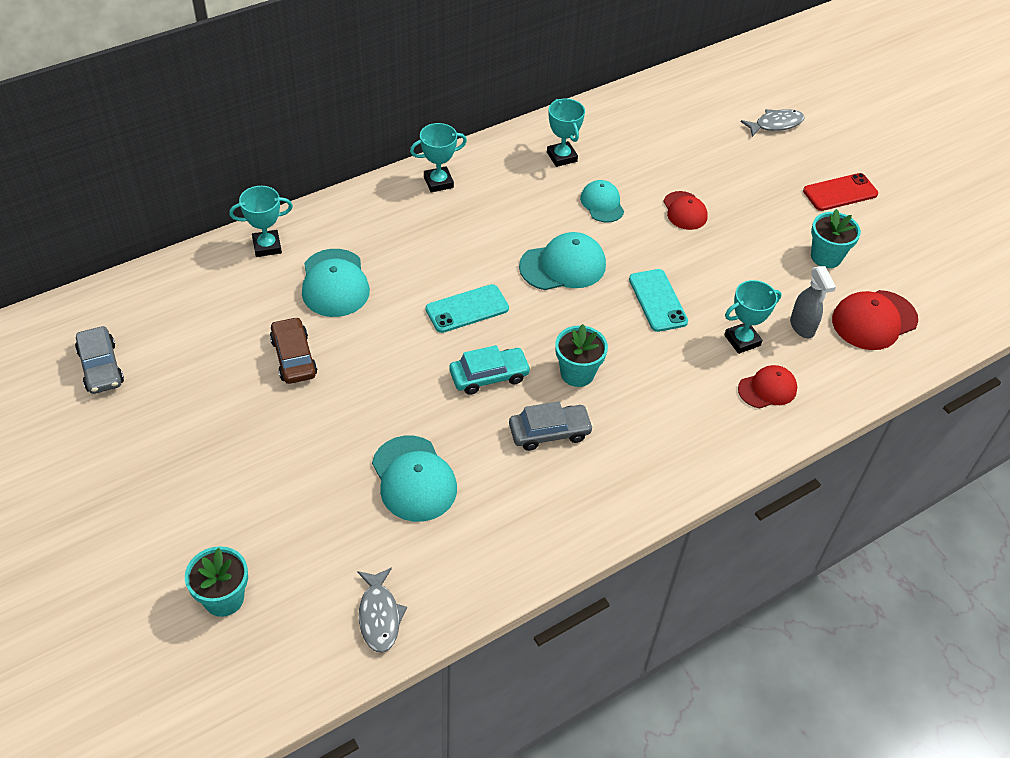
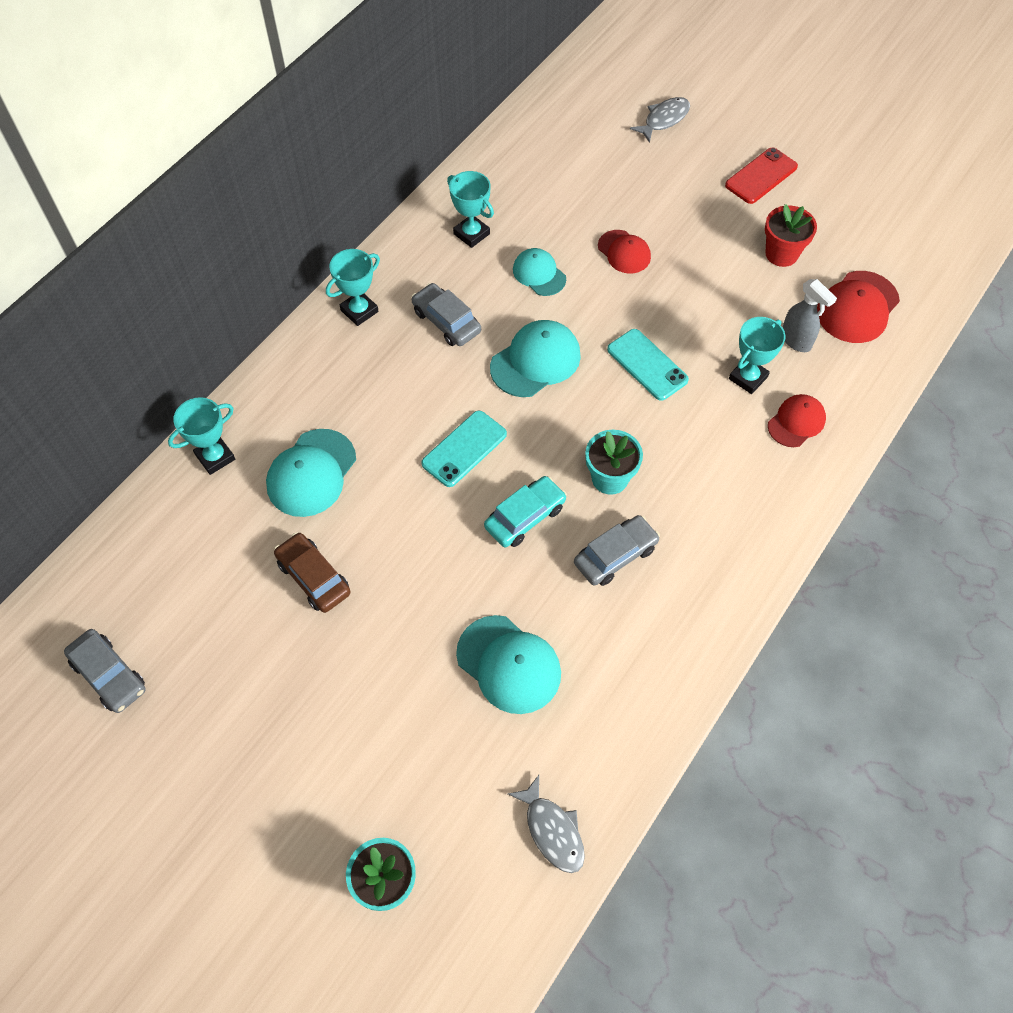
camera: 20 degrees left, 10 degrees up
turquoise cap [302,249,370,317] -> turquoise cap turned 60 degrees clockwise [266,429,356,517]
turquoise flower pot [811,209,861,268] -> red flower pot [765,204,817,267]
none -> grey car [412,283,481,346]

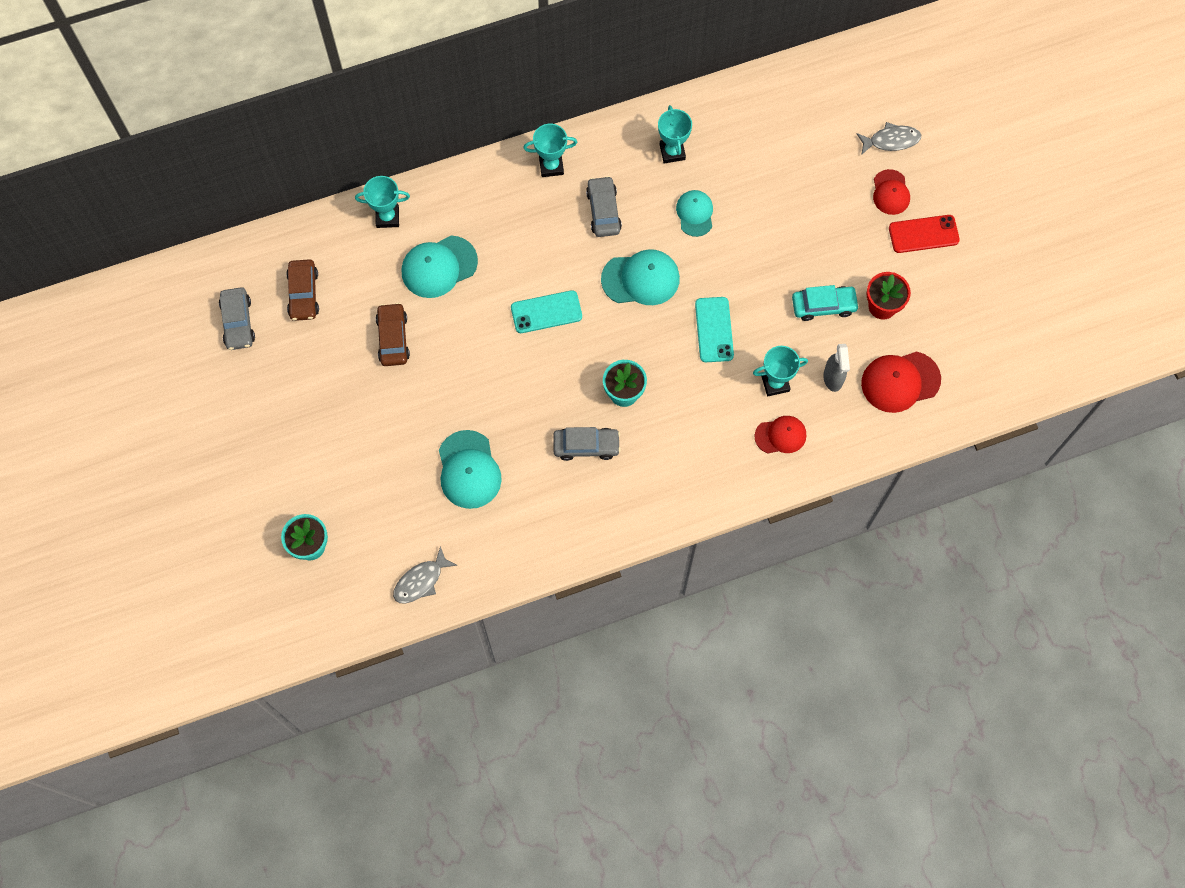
camera: 35 degrees right, 10 degrees up
turquoise car [484,476,567,547] -> turquoise car moved to [792,285,859,321]
grey fish [508,775,585,873] -> grey fish turned 45 degrees clockwise [393,546,458,604]
red cap [598,230,651,273] -> red cap moved to [873,169,910,215]
none -> brown car [286,259,319,321]

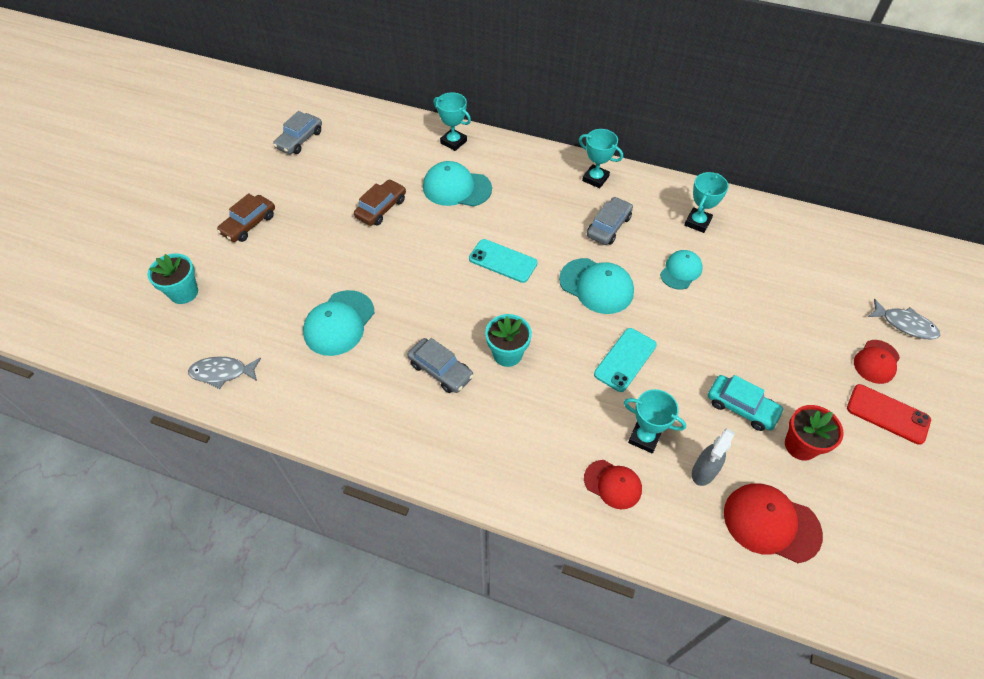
camera: 40 degrees right, 15 degrees down
brown car [286,259,319,321] -> brown car moved to [217,193,275,242]

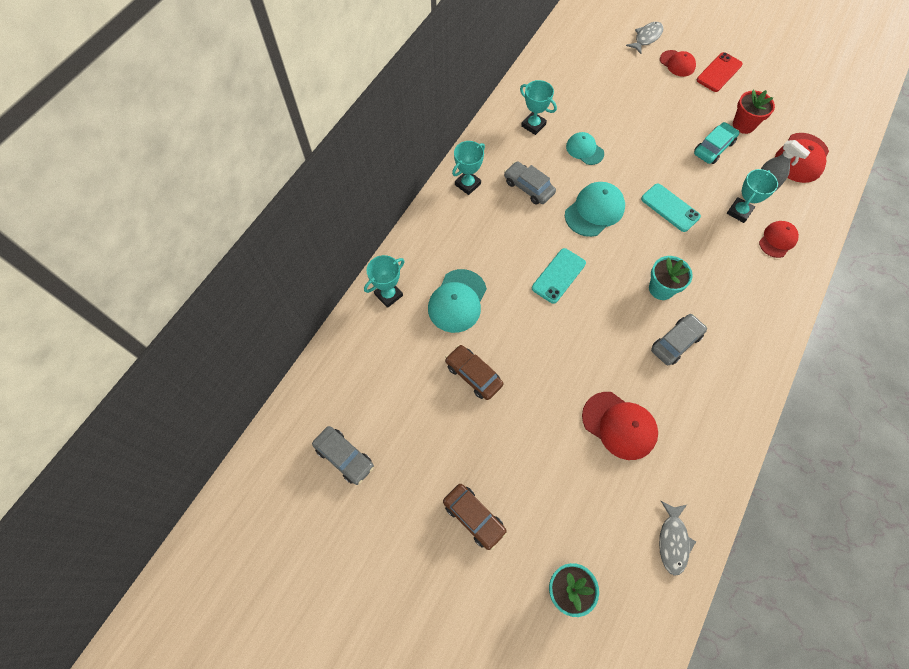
camera: 80 degrees left, 10 degrees up
turquoise cap [303,290,374,356] -> red cap [582,392,658,460]

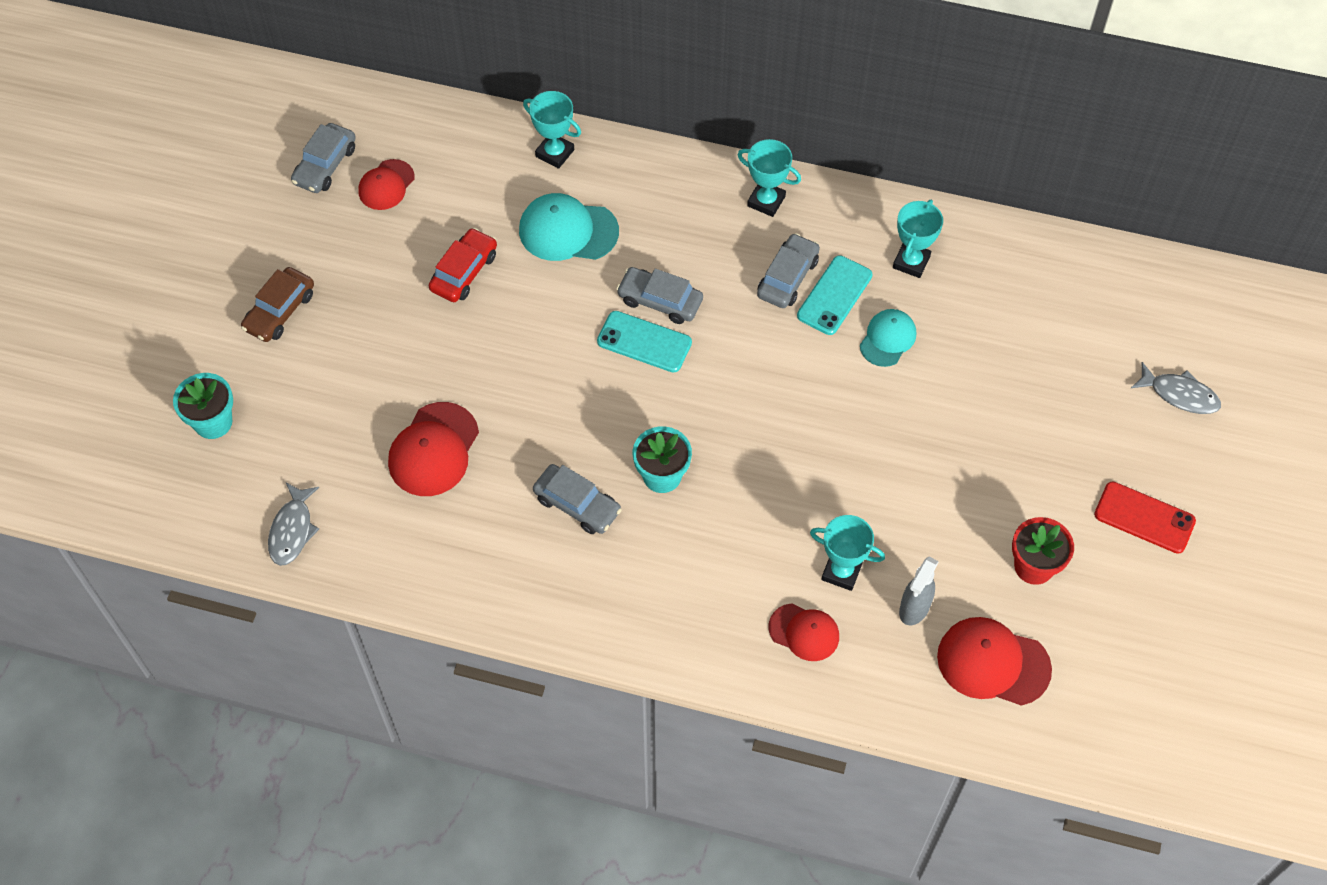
camera: 75 degrees right, 5 degrees down
brown car [445,345,503,400] -> red car [429,228,497,302]
turquoise cap [565,182,625,237] -> none
turquoise phone [641,183,701,232] -> turquoise phone moved to [797,256,872,335]
grey fish [659,501,696,576] -> grey fish turned 75 degrees counterclockwise [268,483,319,566]
red cap [660,50,696,77] -> red cap moved to [358,159,415,210]
turquoise car [694,122,739,164] -> none
none -> grey car [616,267,703,324]

